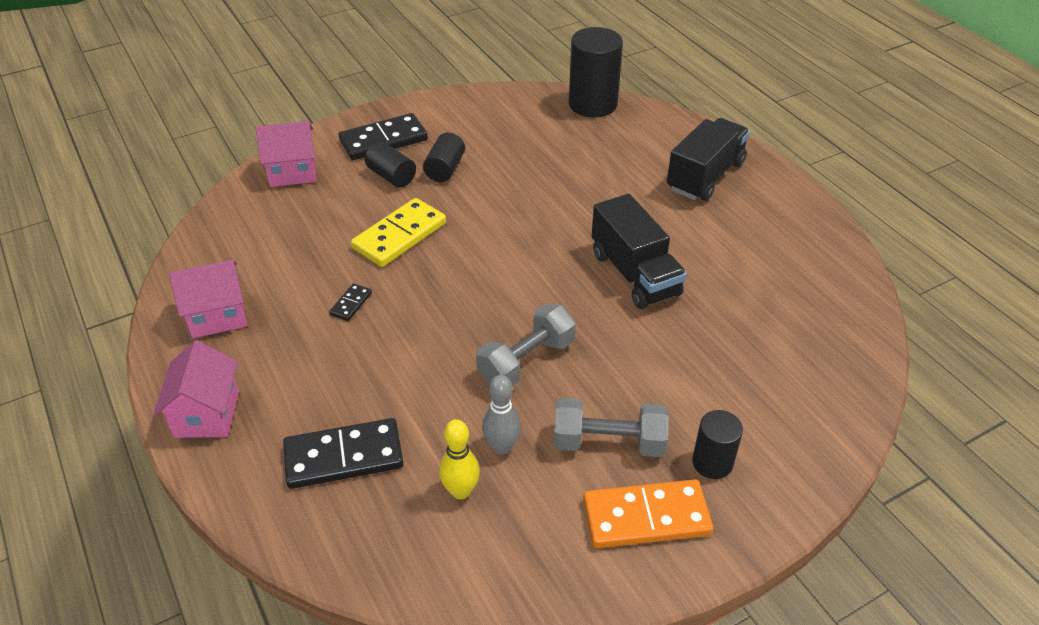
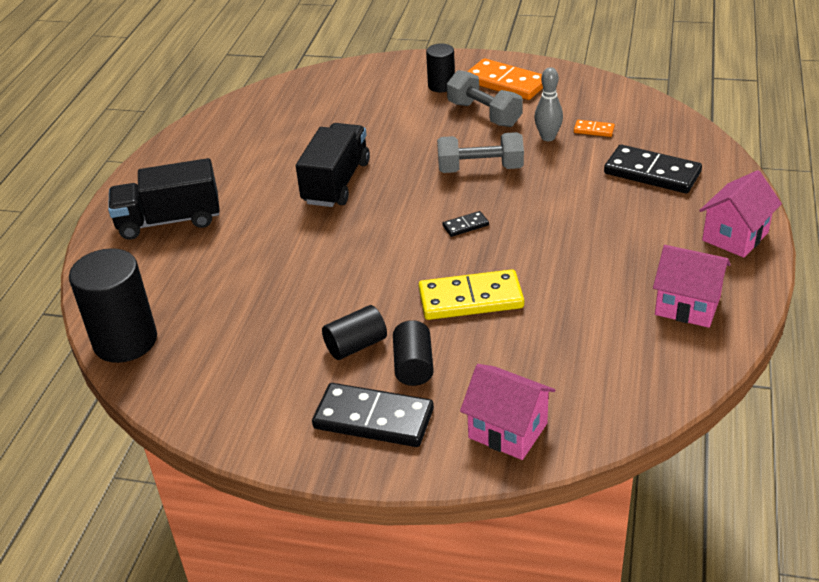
camera: 135 degrees left, 5 degrees down
black domino [329,283,372,321] -> black domino moved to [442,211,489,237]
yellow bowling pin [439,419,480,499] -> orange domino [574,120,615,137]

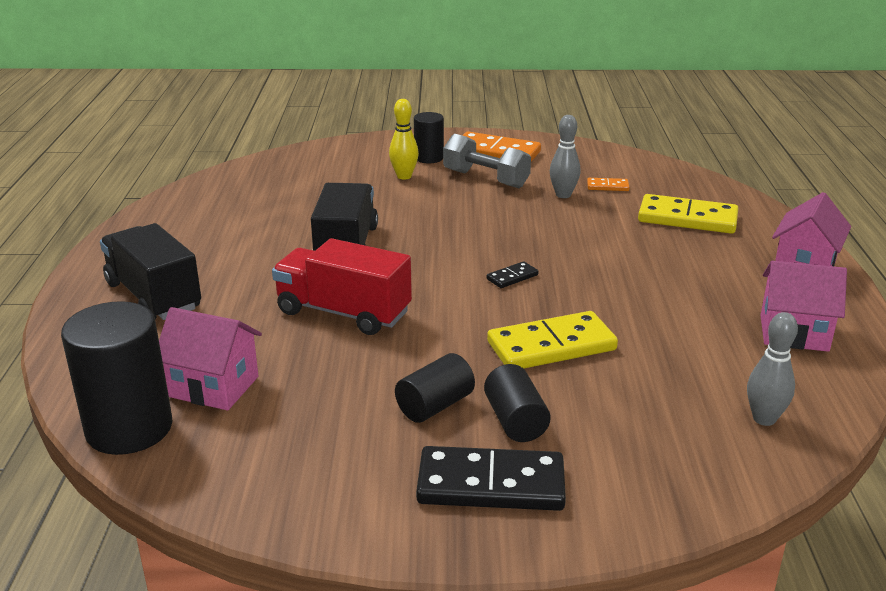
camera: 15 degrees left, 10 degrees down
black truck [108,158,220,240] -> black truck turned 75 degrees clockwise [100,223,201,320]
grey dumbbell [437,132,524,173] -> none
pink house [460,364,555,460] -> pink house moved to [159,307,262,410]
black domino [604,145,702,193] -> yellow domino [638,194,738,234]
none -> red truck [272,238,412,335]
none -> yellow bowling pin [389,99,419,180]
none -> grey bowling pin [747,312,798,426]

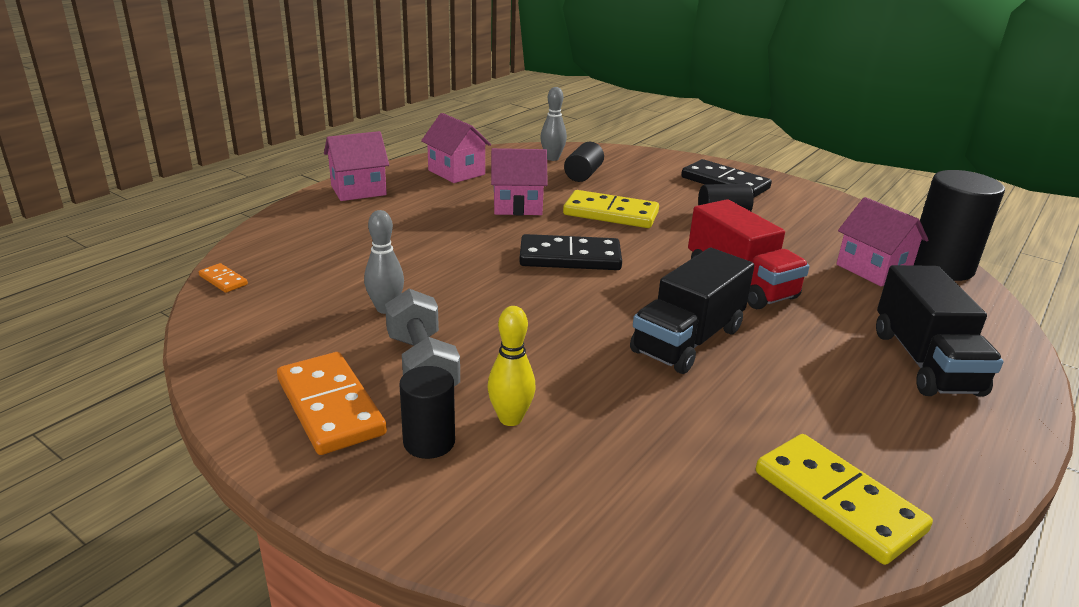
camera: 145 degrees left, 0 degrees up
black cylinder [484,364,551,442] -> black cylinder moved to [564,142,604,182]
black domino [486,261,538,288] -> black domino [519,234,622,270], size x2.16
orange domino [587,178,630,191] -> orange domino moved to [199,263,248,293]
yellow domino [638,194,738,234] -> yellow domino moved to [756,434,933,565]
none -> pink house [491,148,548,215]

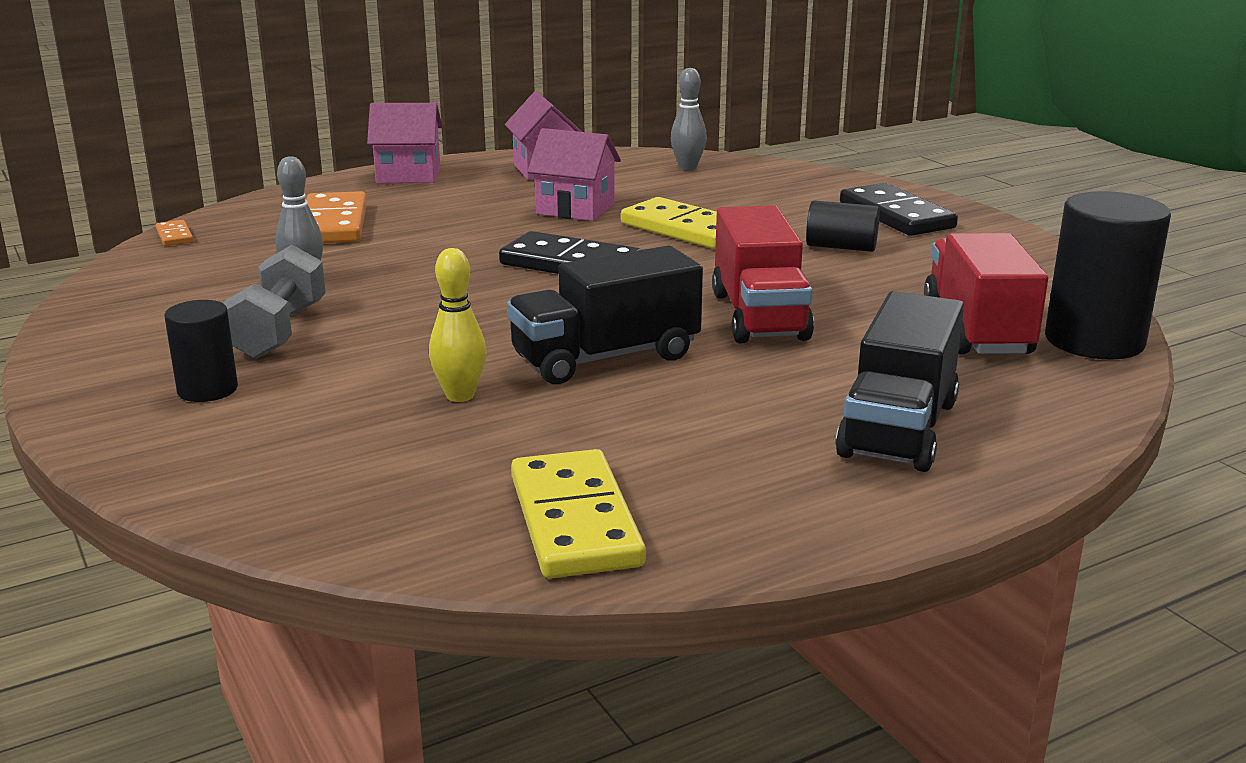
camera: 25 degrees right, 5 degrees down
orange domino [277,352,387,455] -> orange domino moved to [306,191,367,243]
yellow bowling pin [487,306,536,426] -> yellow bowling pin moved to [429,248,486,402]
black cylinder [564,142,604,182] -> none
pink house [836,197,928,286] -> red truck [924,233,1048,354]

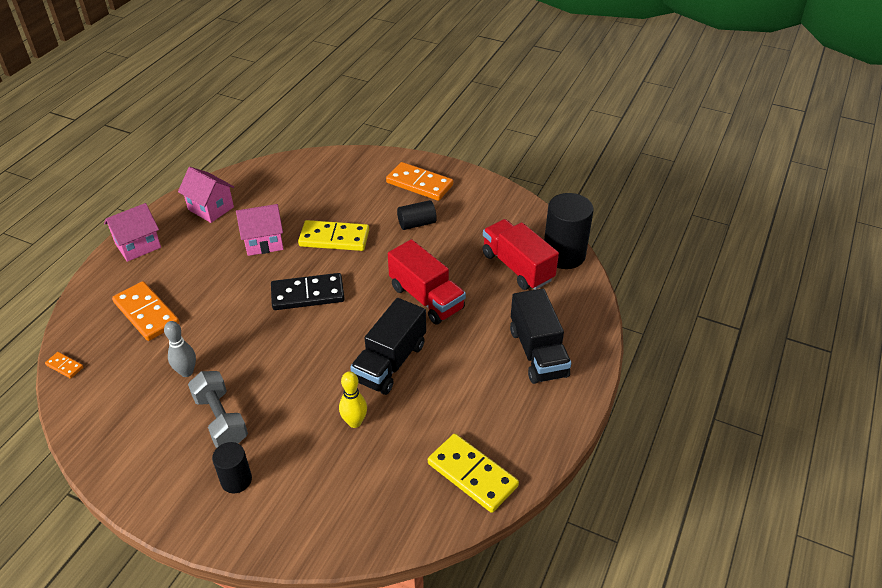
camera: 35 degrees left, 20 degrees up
grey bowling pin [671,68,707,170] -> none
black domino [840,183,958,236] -> orange domino [386,162,453,201]

